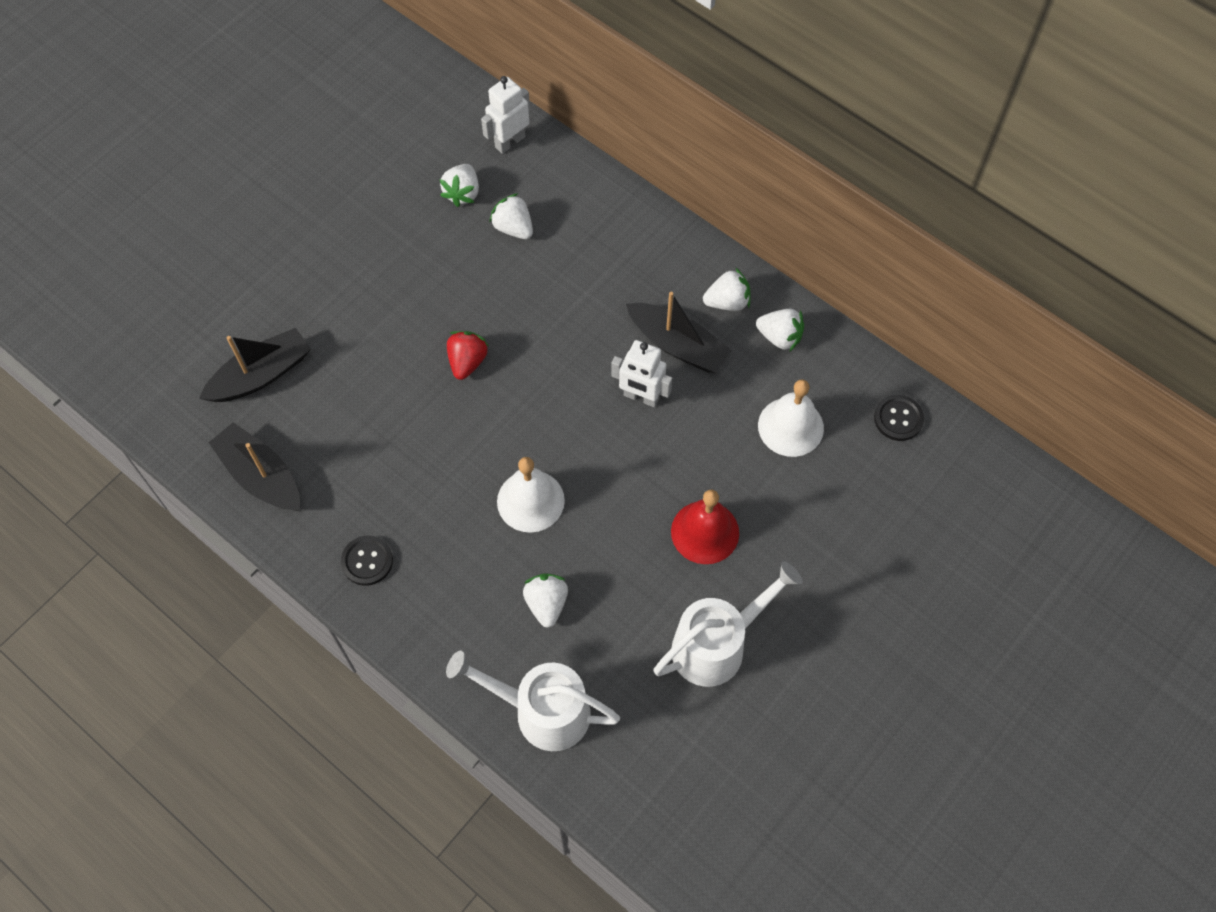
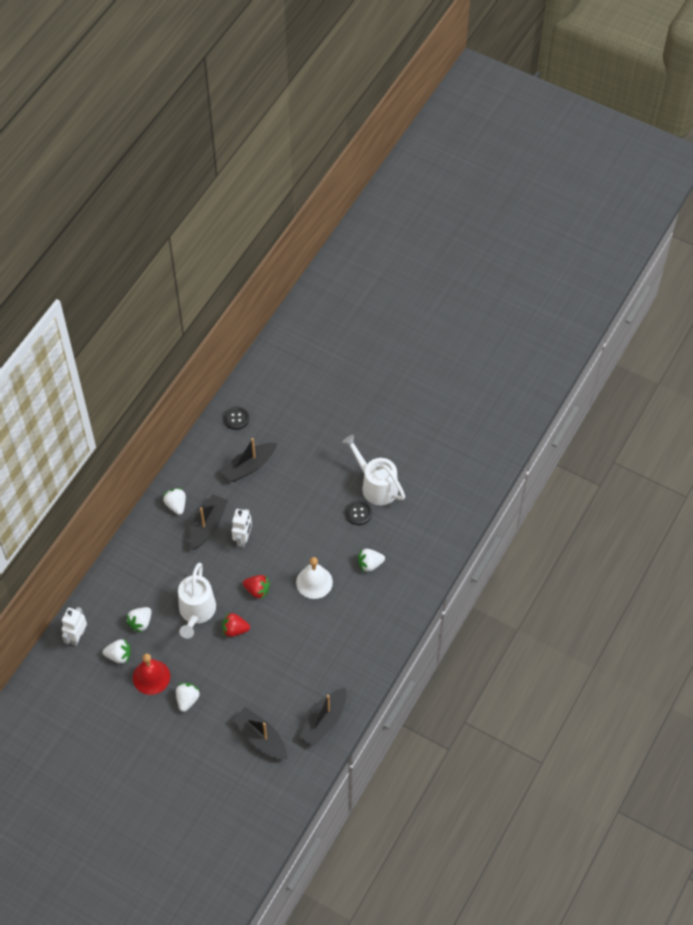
camera: 100 degrees left, 5 degrees down
black button [341,536,393,586] -> black button moved to [346,500,372,525]
white watering can [446,651,620,751] -> white watering can moved to [178,563,216,639]
white robot [481,76,530,154] -> white robot turned 75 degrees clockwise [62,607,87,646]
red bell [671,489,739,564] -> red bell moved to [133,653,170,695]
white strawberry [756,309,804,351] -> white strawberry moved to [176,683,200,712]
white bell [758,379,824,457] -> black boat [220,438,277,482]
none -> red strawberry [243,575,270,599]

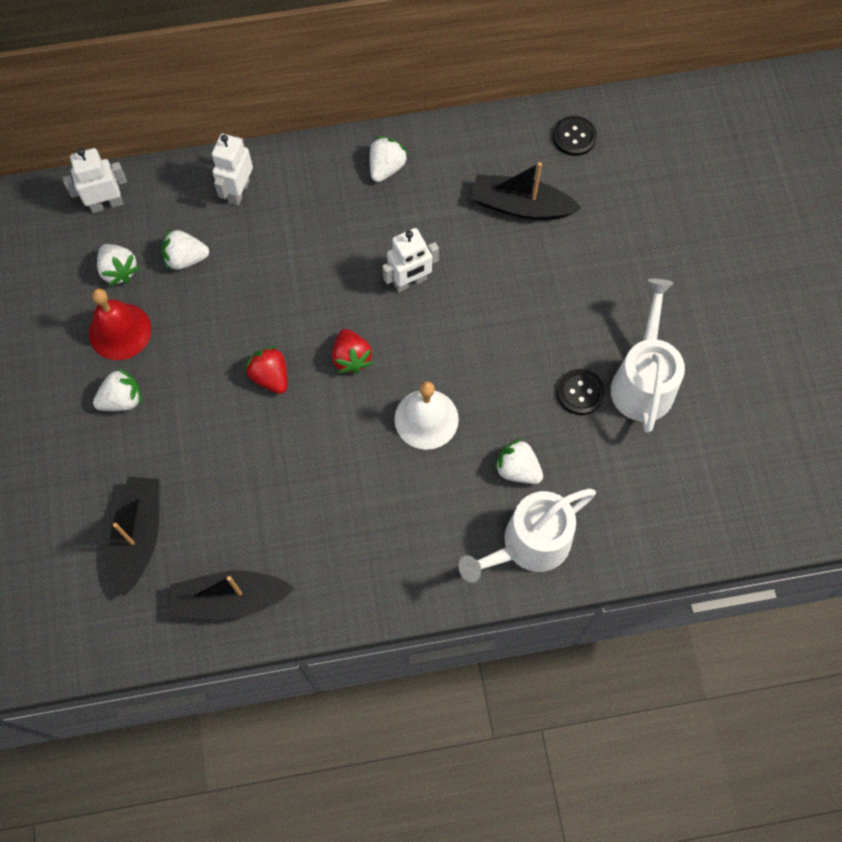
camera: 50 degrees right, 10 degrees up
white watering can [178,563,216,639] -> white watering can moved to [458,489,596,583]
black boat [189,494,228,550] -> none
none -> white robot [212,134,253,206]

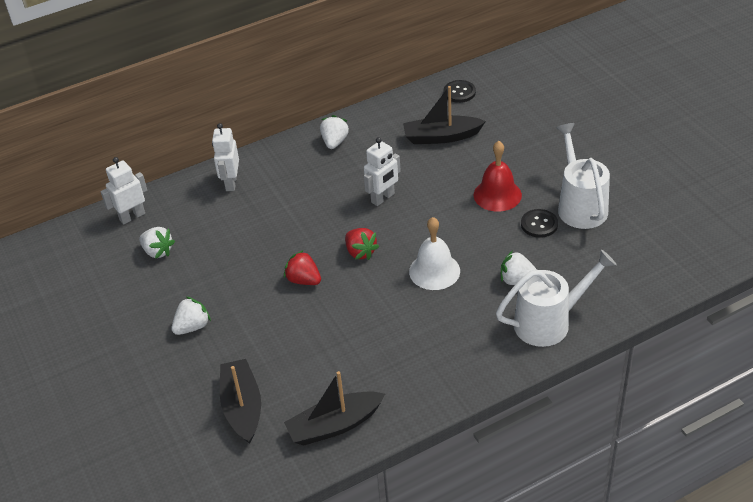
camera: 15 degrees left, 25 degrees down
red bell [89,288,151,360] -> red bell moved to [474,141,522,212]
white strawberry [161,229,209,270] -> none
white watering can [458,489,596,583] -> white watering can turned 150 degrees counterclockwise [496,249,617,347]

